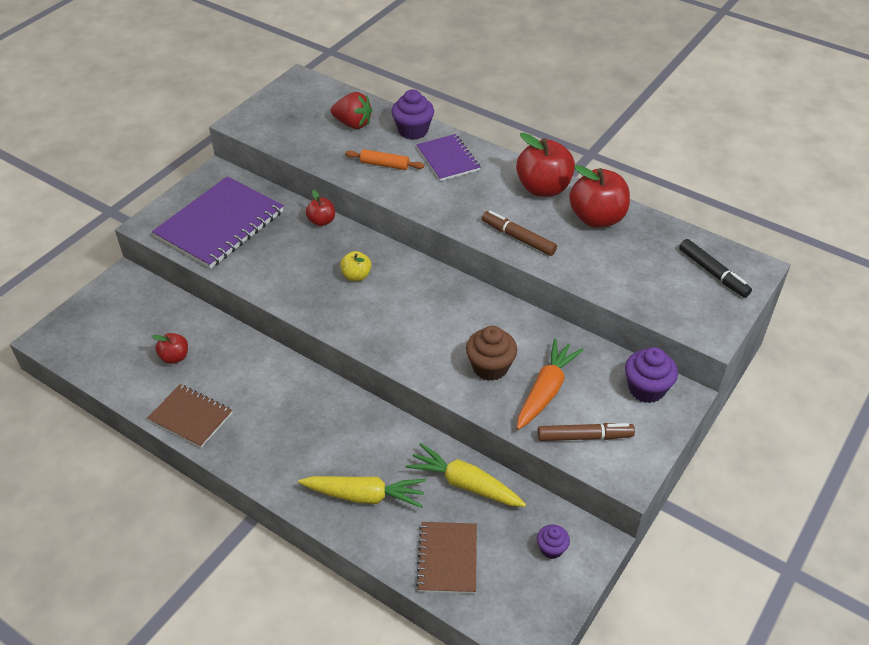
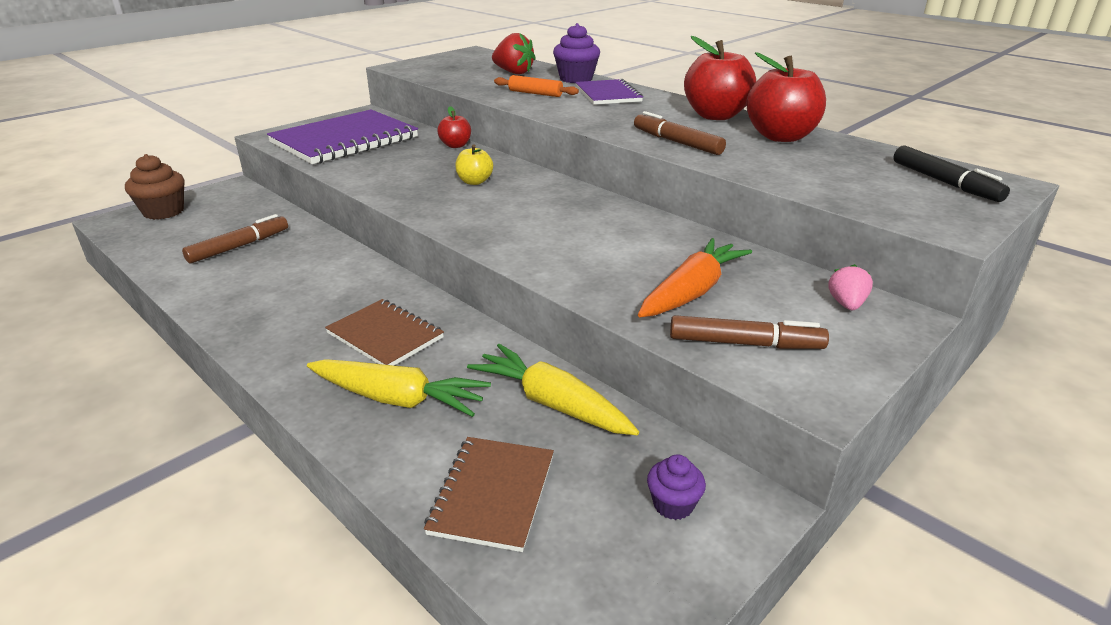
camera: 10 degrees right, 15 degrees down
brown notebook [147,384,233,448] -> brown notebook moved to [325,299,444,366]
red apple [152,333,188,364] -> brown marker [182,214,288,264]
brown cupcake [466,326,517,381] -> brown cupcake moved to [125,154,185,220]
purple cupcake [625,347,678,403] -> pink strawberry [828,264,873,310]

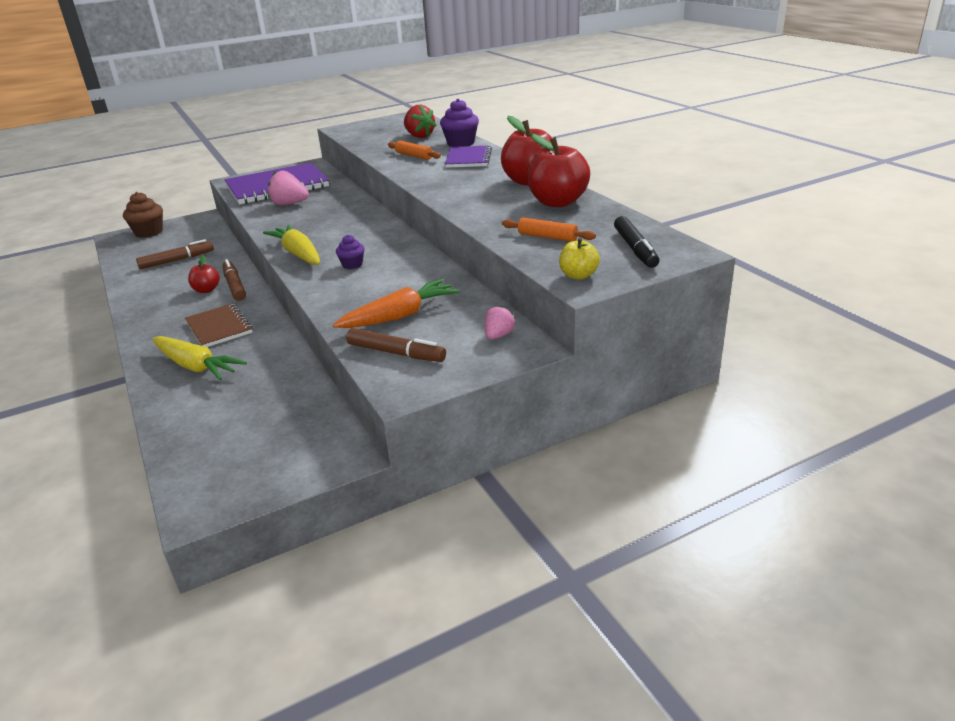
camera: 20 degrees right, 0 degrees up
brown notebook [424,437,554,552] -> none
red apple [437,106,471,148] -> red apple moved to [188,256,220,293]
yellow apple [455,144,493,185] -> yellow apple moved to [559,238,600,280]
yellow carrot [467,344,639,435] -> yellow carrot moved to [263,225,320,265]
brown marker [634,111,726,155] -> brown marker moved to [222,259,246,301]
purple cupcake [647,454,706,520] -> purple cupcake moved to [336,235,365,269]
none -> pink strawberry [268,170,309,205]
none -> orange rolling pin [502,218,596,241]

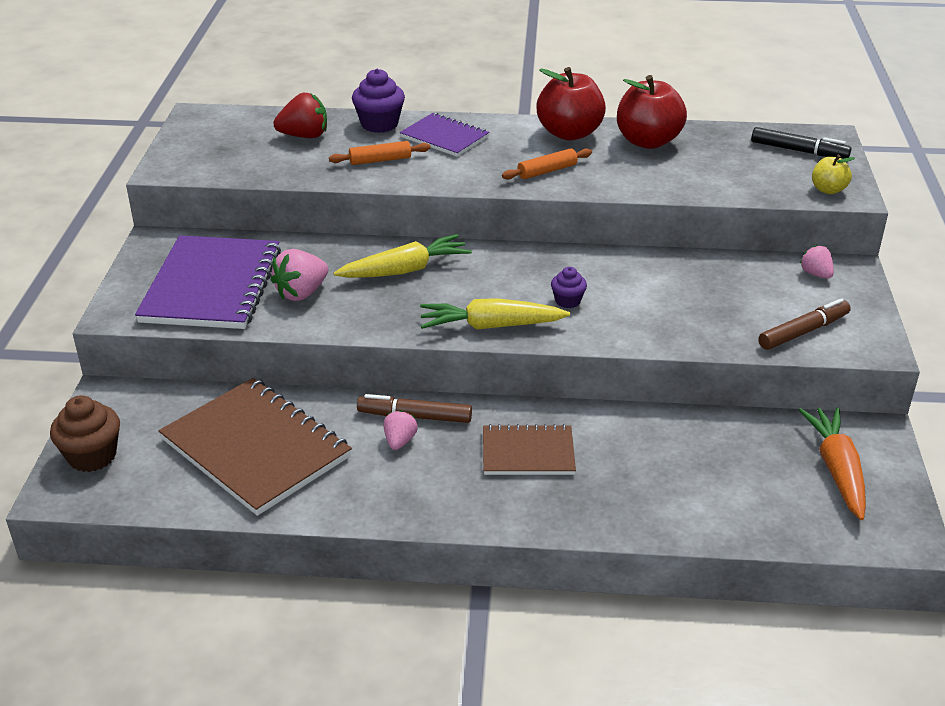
camera: 60 degrees left, 5 degrees up
brown marker [136,239,214,269] -> brown notebook [159,378,352,516]
yellow carrot [152,336,247,380] -> yellow carrot moved to [333,234,472,278]
red apple [188,256,220,293] -> pink strawberry [384,410,418,450]
orange carrot [333,279,460,328] -> orange carrot moved to [799,407,866,520]
orange rolling pin [502,218,596,241] -> orange rolling pin moved to [502,148,592,179]

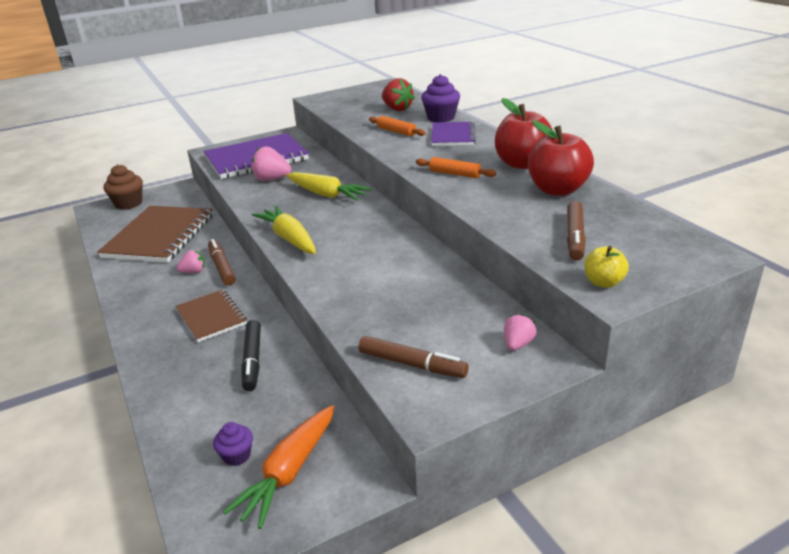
camera: 60 degrees right, 5 degrees down
purple cupcake [551,267,587,308] -> purple cupcake moved to [213,422,253,466]
black marker [751,127,851,159] -> black marker moved to [241,320,261,391]
orange carrot [799,407,866,520] -> orange carrot turned 150 degrees clockwise [223,405,334,529]
none -> brown marker [567,201,586,261]

